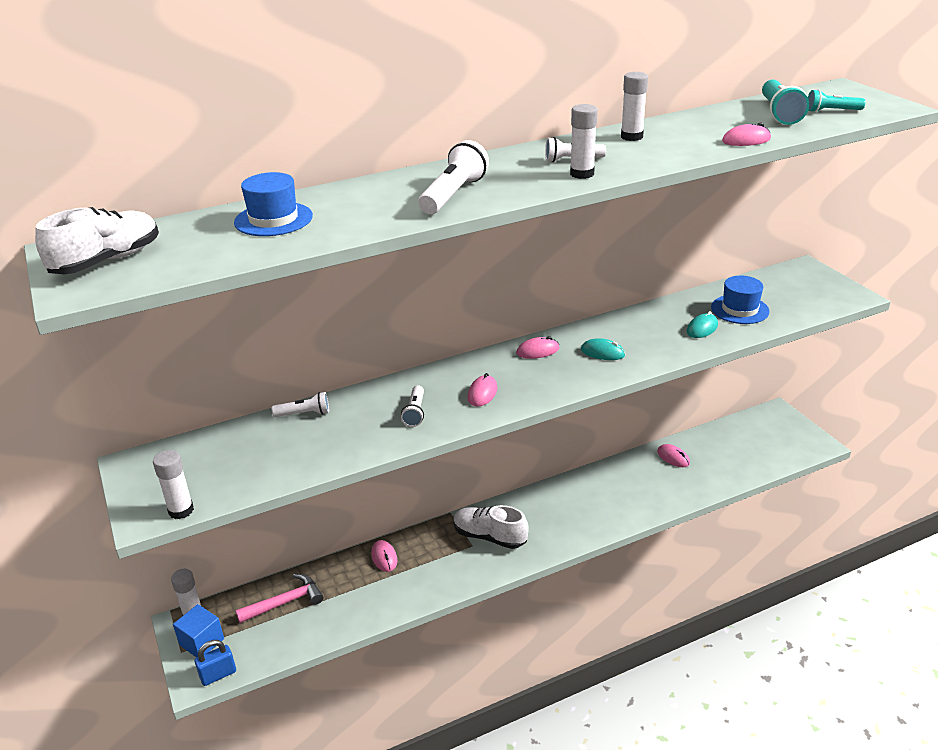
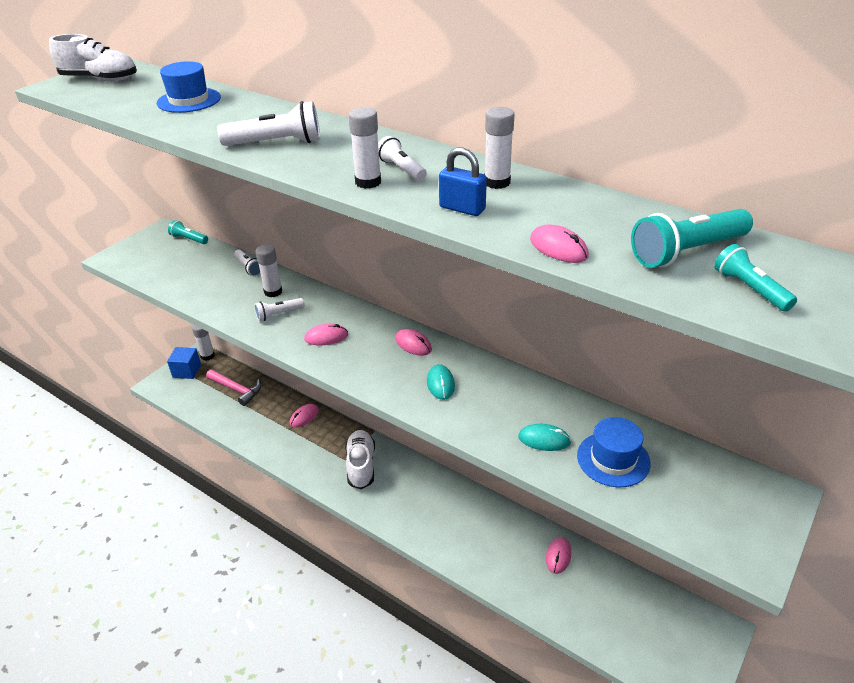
camera: 60 degrees right, 5 degrees up
white glue stick [153,450,194,519] -> white glue stick moved to [255,244,282,297]
blue padlock [195,640,236,686] -> blue padlock moved to [439,147,487,216]
none -> turquoise flashlight [168,220,208,244]

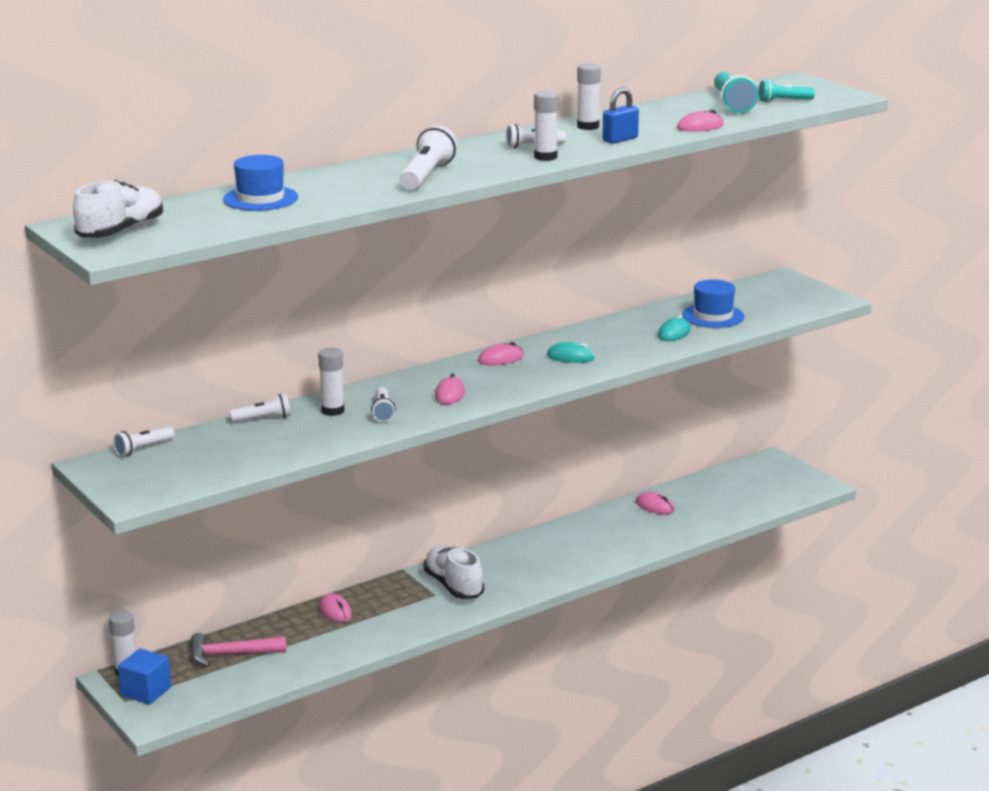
camera: 70 degrees left, 15 degrees down
turquoise flashlight [168,220,208,244] -> white flashlight [113,427,175,456]
pink hammer [206,370,261,406] -> pink hammer turned 150 degrees counterclockwise [191,633,287,666]
white shoe [345,430,375,489] -> white shoe turned 45 degrees clockwise [423,546,484,599]

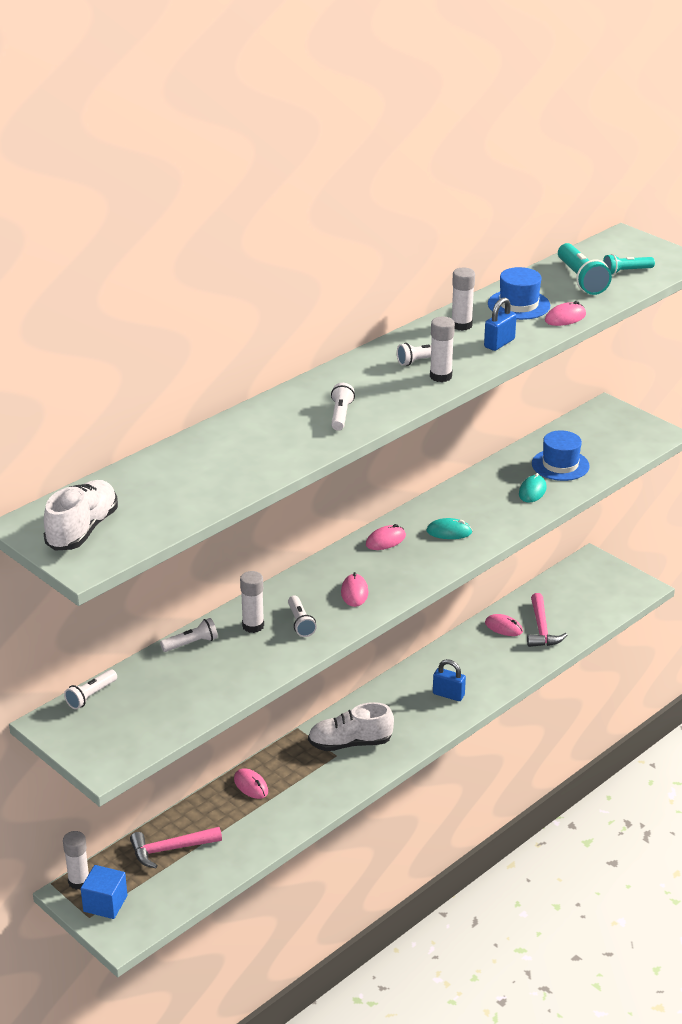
camera: 10 degrees left, 10 degrees up
blue hat [223,155,298,211] -> blue hat moved to [488,267,550,320]
white flashlight [400,126,457,190] -> white flashlight [331,383,355,431], size x0.61
white shoe [423,546,484,599] -> white shoe turned 60 degrees counterclockwise [308,702,394,751]
none -> blue padlock [433,659,466,701]
none -> pink hammer [527,593,567,647]

